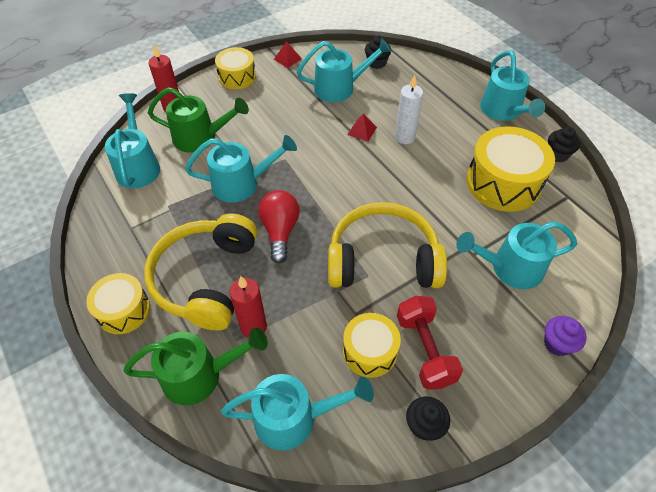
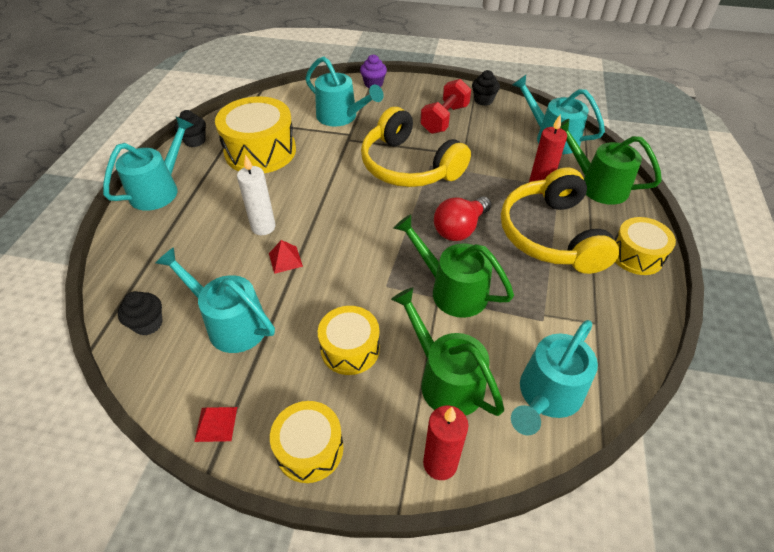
camera: 135 degrees left, 5 degrees down
yellow headphones [144,213,257,331] -> yellow headphones turned 120 degrees clockwise [501,167,619,274]
turquoise watering can [185,135,297,203] -> green watering can [394,214,514,318]
yellow drum [343,313,401,378] -> yellow drum moved to [318,306,380,375]

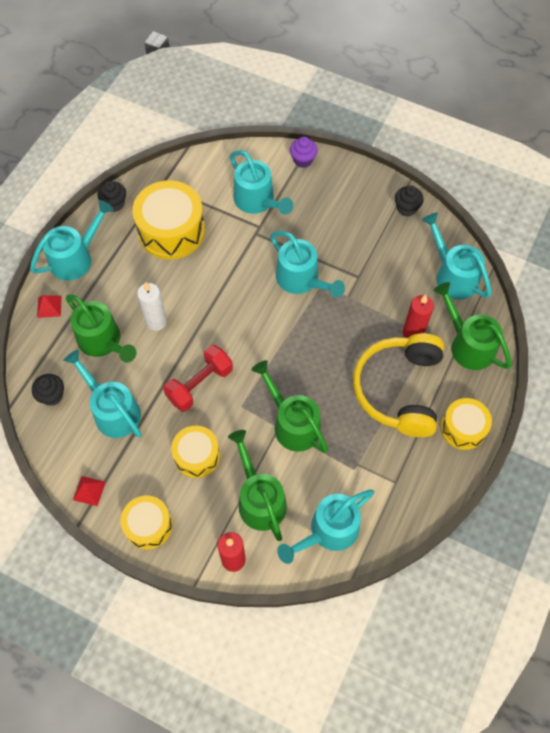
camera: 15 degrees right, 15 degrees up
red pyramid [269,240,303,274] -> red pyramid moved to [37,295,62,318]
yellow headphones [361,107,471,187] -> turquoise watering can [270,231,345,298]
red dumbbell [420,79,471,134] -> red dumbbell moved to [163,345,233,412]
red light bulb [434,196,492,241] -> none
none -> green watering can [66,294,136,363]

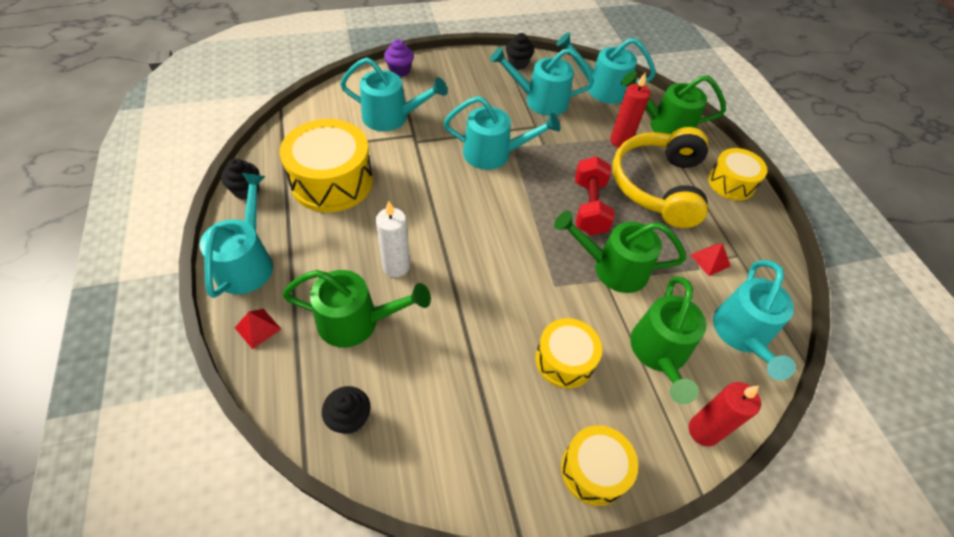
camera: 45 degrees left, 10 degrees down
turquoise watering can [63,350,141,438] -> turquoise watering can moved to [490,47,594,116]
red pyramid [73,476,106,506] -> red pyramid moved to [691,243,731,276]
red dumbbell [163,345,233,412] -> red dumbbell moved to [575,156,615,235]
green watering can [228,430,287,541] -> green watering can turned 105 degrees counterclockwise [630,276,706,404]
yellow headphones [353,333,444,437] -> yellow headphones turned 45 degrees clockwise [613,127,708,228]

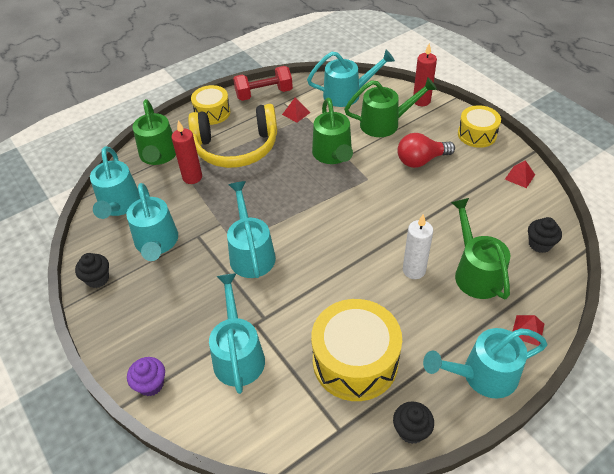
camera: 105 degrees left, 5 degrees down
yellow drum [535,318,602,388] -> red light bulb [397,133,455,168]
red dumbbell [575,156,615,235] -> red dumbbell moved to [233,66,293,101]
none -> red pyramid [505,160,535,188]

